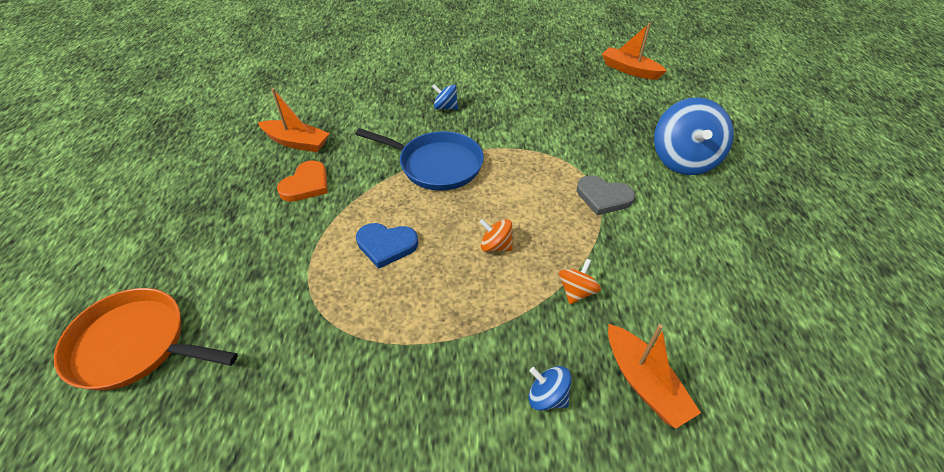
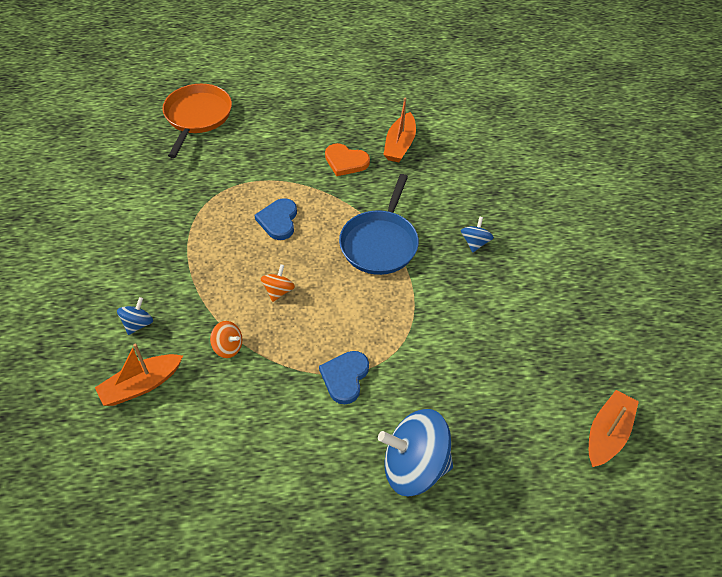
camera: 85 degrees right, 5 degrees up
grey heart [577,175,635,215] -> blue heart [319,351,369,404]

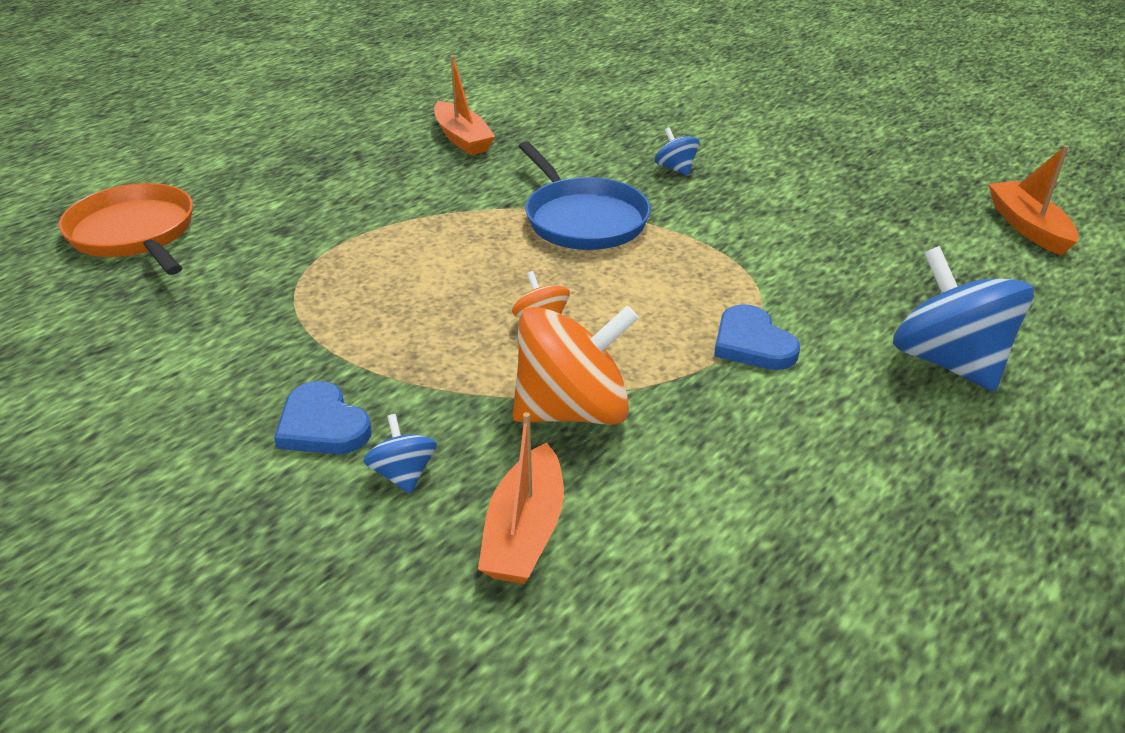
camera: 45 degrees left, 15 degrees down
orange spinning top [210,321,242,358] -> orange spinning top [513,305,639,425], size x2.13
blue heart [254,198,297,240] -> blue heart moved to [274,381,372,454]
orange heart [325,143,370,176] -> none
blue spinning top [378,409,453,496] -> blue spinning top turned 105 degrees clockwise [893,246,1034,391]

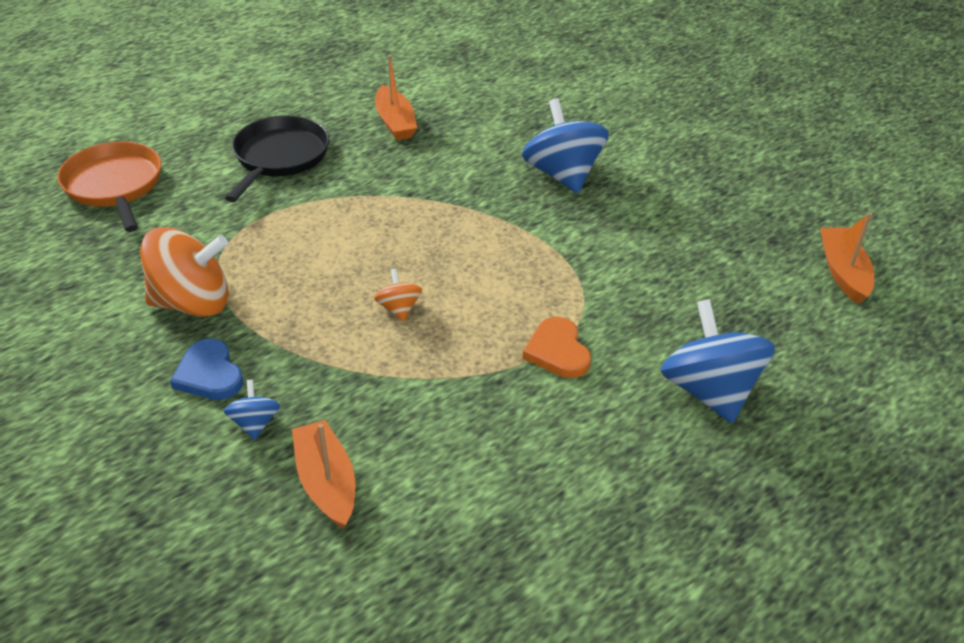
camera: 10 degrees right, 5 degrees up
orange boat [478,412,564,584] -> orange boat turned 135 degrees clockwise [292,420,355,529]
orange spinning top [513,305,639,425] -> orange spinning top moved to [140,227,228,317]
blue pan [519,141,651,250] -> none
blue spinning top [655,127,700,176] -> blue spinning top [522,98,609,193], size x2.13
blue heart [714,304,800,370] -> orange heart [523,317,591,378]
none -> black pan [225,116,329,202]

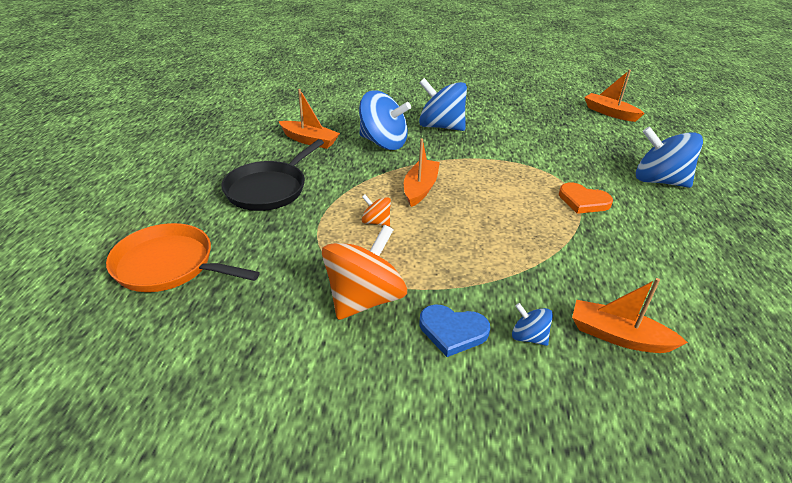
camera: 45 degrees left, 5 degrees down
black pan [225,116,329,202] -> black pan turned 120 degrees counterclockwise [221,139,324,211]
orange spinning top [374,269,422,321] -> orange spinning top moved to [362,195,391,226]
none -> blue spinning top [359,90,411,150]
none -> orange boat [404,138,440,207]

